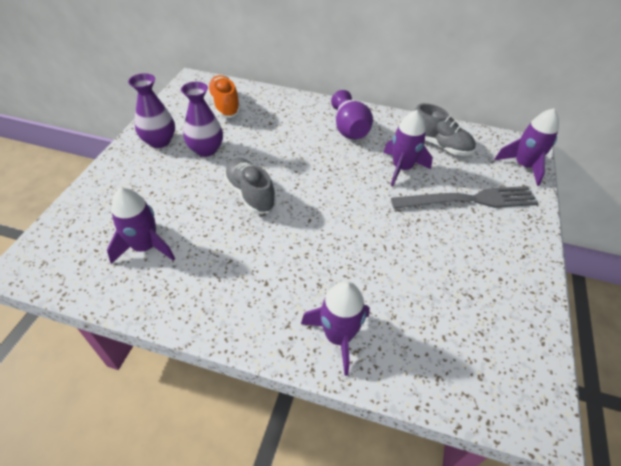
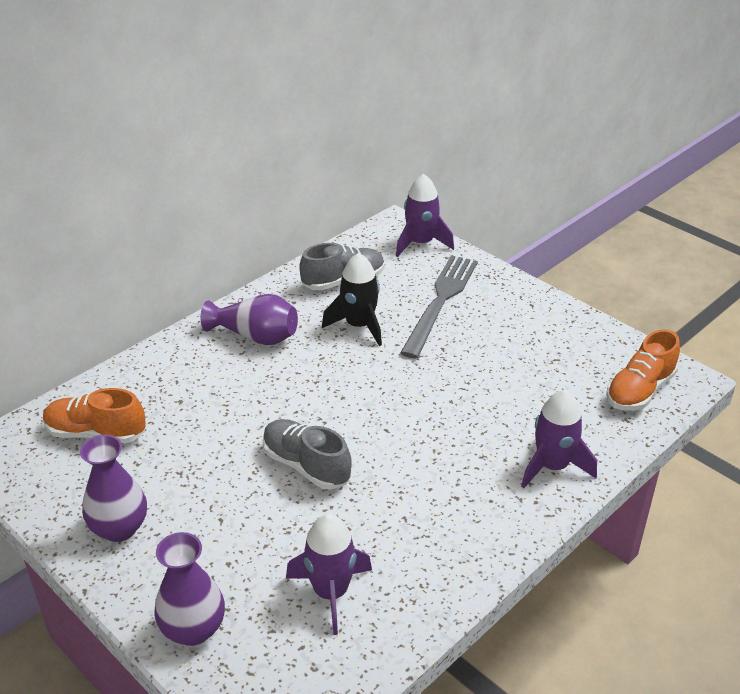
camera: 60 degrees left, 10 degrees down
purple vase [181,82,223,157] -> purple vase moved to [154,532,225,646]
grey shoe [224,158,276,214] -> grey shoe turned 45 degrees clockwise [263,419,352,490]
purple rocket [383,110,433,187] -> black rocket [322,253,382,346]
none -> orange shoe [606,329,680,411]

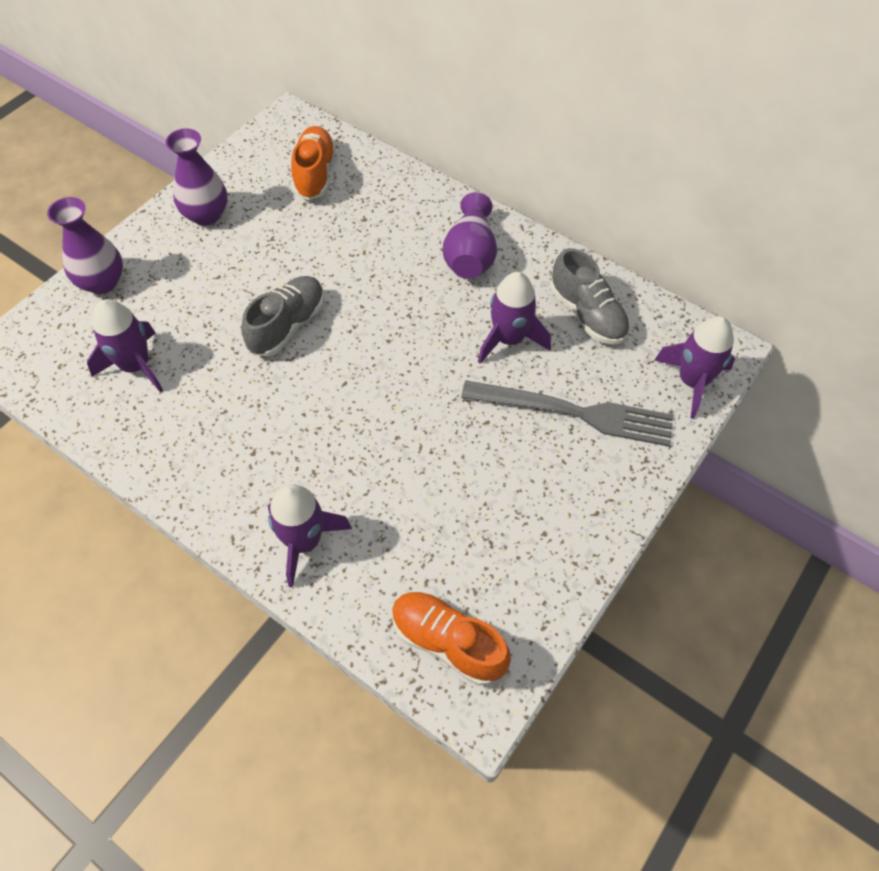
camera: 80 degrees right, 20 degrees up
black rocket [322,253,382,346] -> purple rocket [478,272,551,364]

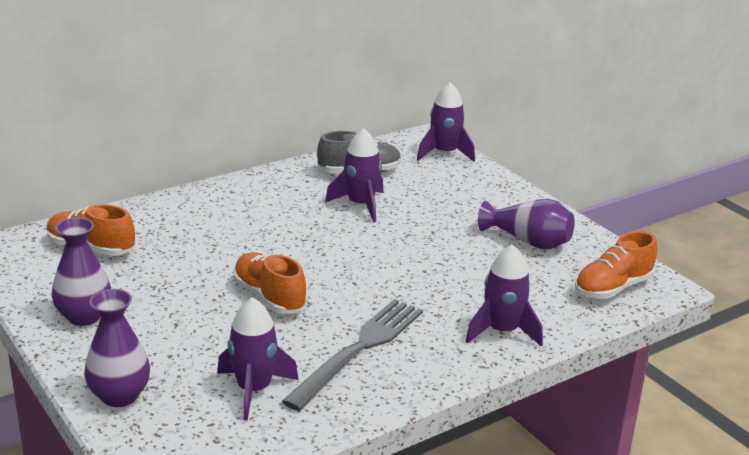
camera: 70 degrees left, 30 degrees down
grey shoe [241,276,325,356] -> orange shoe [233,253,307,314]
purple vase [443,192,497,279] -> purple vase moved to [478,199,575,249]
grey fork [461,380,673,447] -> grey fork moved to [282,299,423,411]

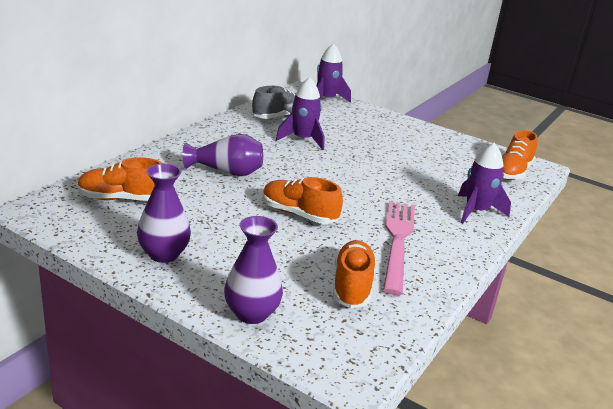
camera: 25 degrees left, 0 degrees up
purple rocket [217,297,299,420] -> orange shoe [333,240,376,308]
grey fork [282,299,423,411] -> pink fork [383,201,415,295]
purple vase [478,199,575,249] -> purple vase moved to [183,134,263,176]

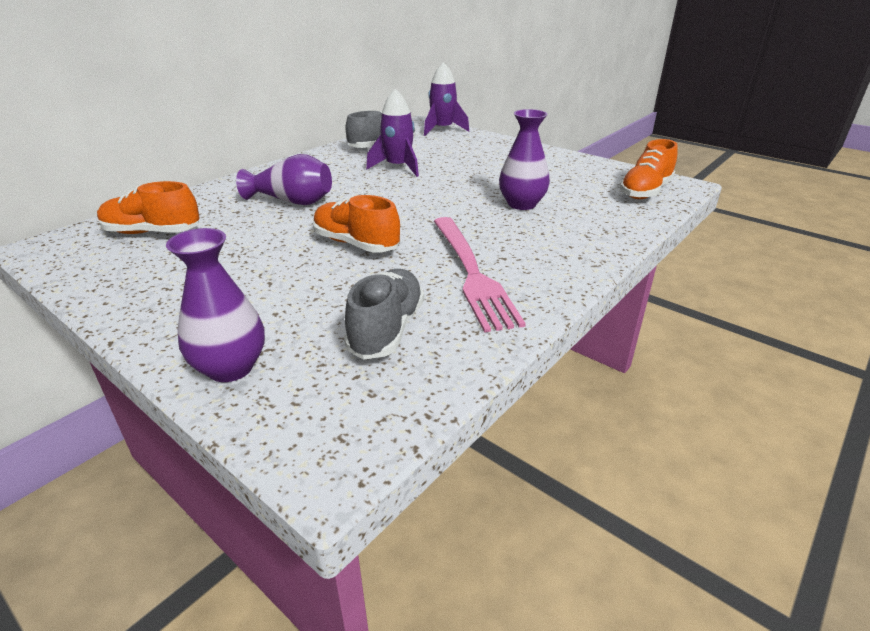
camera: 10 degrees right, 5 degrees up
purple vase [137,164,191,263] -> purple vase moved to [499,109,550,210]
orange shoe [333,240,376,308] -> grey shoe [344,269,424,360]
pink fork [383,201,415,295] -> pink fork turned 150 degrees clockwise [434,217,526,333]
purple rocket [458,143,511,223] -> none

